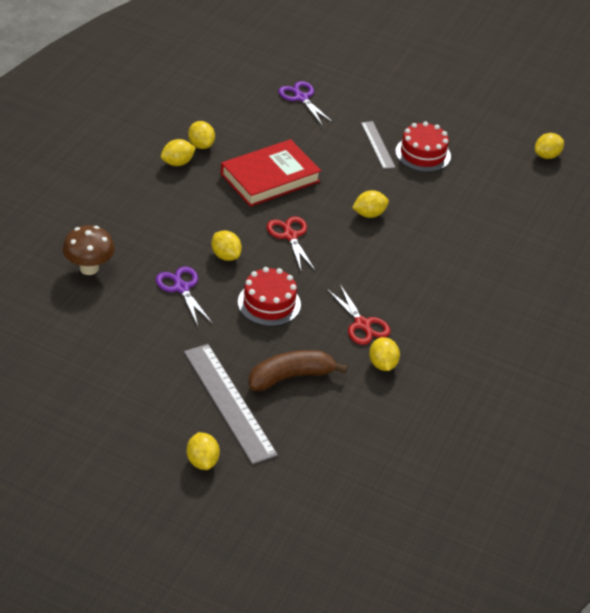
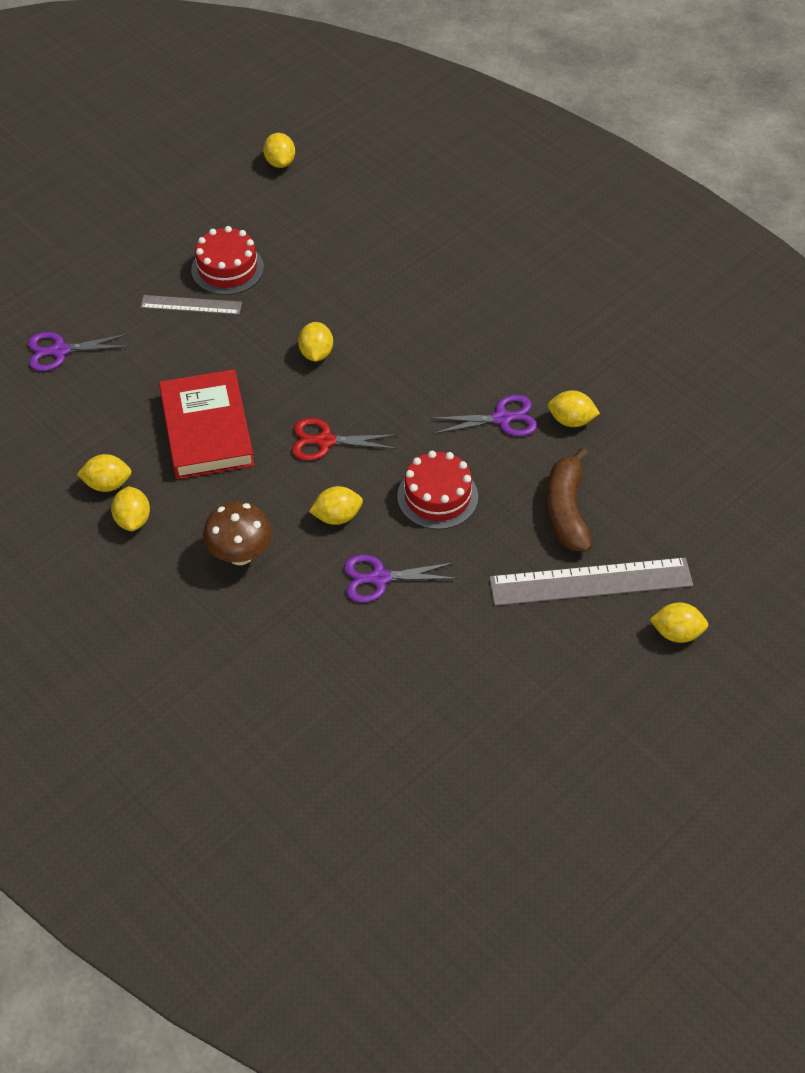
camera: 65 degrees left, 10 degrees up
brown mushroom [63,225,115,275] -> brown mushroom moved to [203,501,272,565]
red scissors [327,284,391,345] -> purple scissors [430,395,537,436]

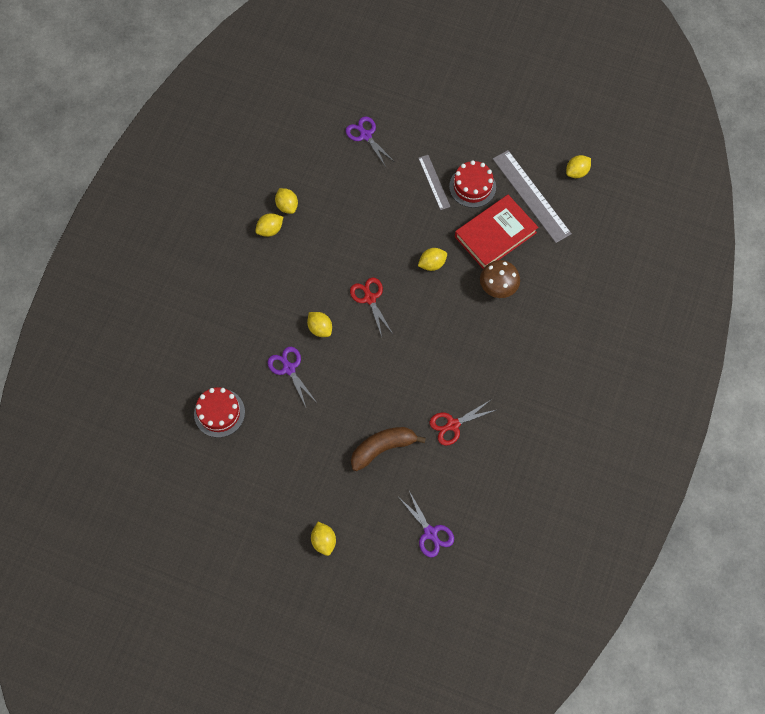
camera: 65 degrees right, 15 degrees up
red book [159,369,254,479] -> red book moved to [455,195,538,269]
brown mushroom [203,501,272,565] -> brown mushroom moved to [480,260,520,298]
red cake [397,451,478,529] -> red cake moved to [194,387,245,438]
purple scissors [430,395,537,436] -> purple scissors moved to [399,491,454,558]
grey ruler [489,557,693,606] -> grey ruler moved to [493,150,572,243]
yellow lemon [548,390,600,427] -> red scissors [429,401,496,446]

